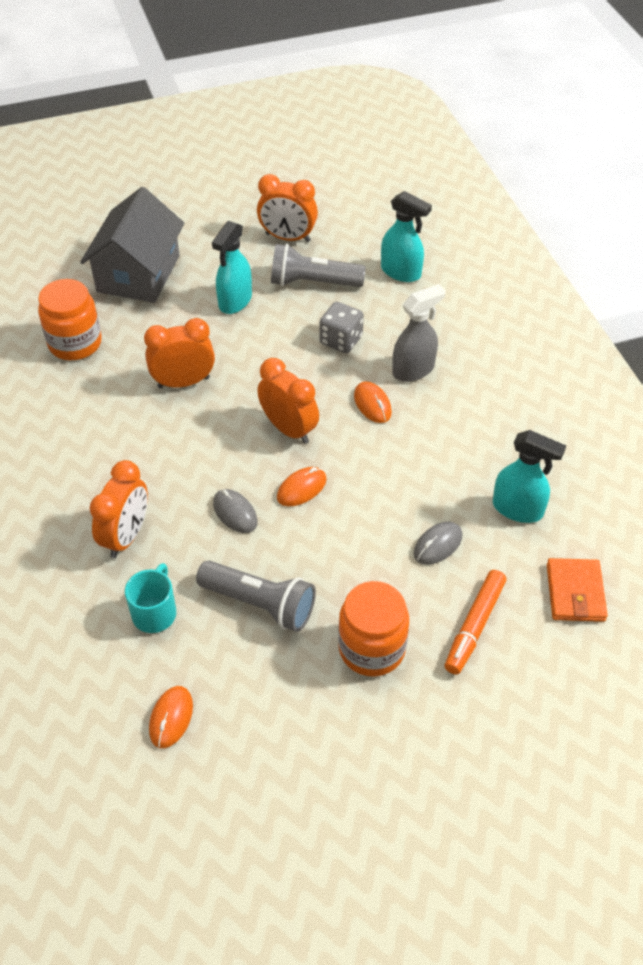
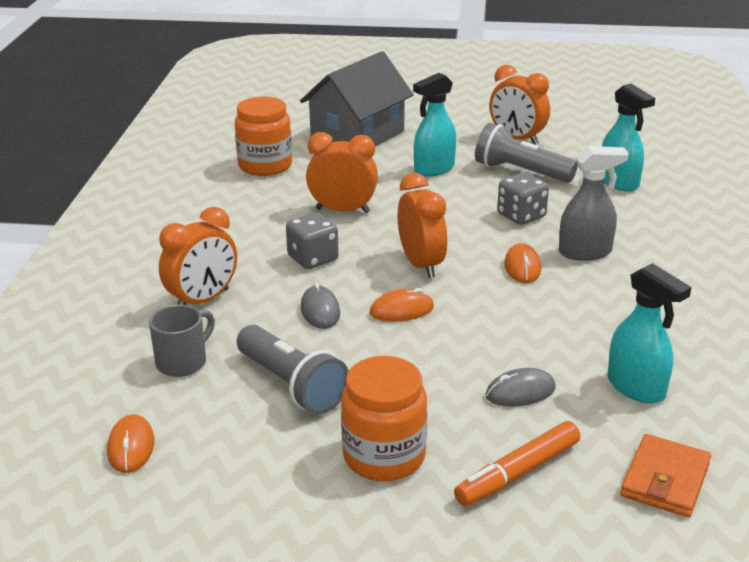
camera: 25 degrees right, 20 degrees down
turquoise mug [125,563,176,633] -> grey mug [149,305,215,377]
orange mouse [149,686,193,748] -> orange mouse turned 45 degrees counterclockwise [107,414,154,473]
none -> grey dice [286,212,339,269]

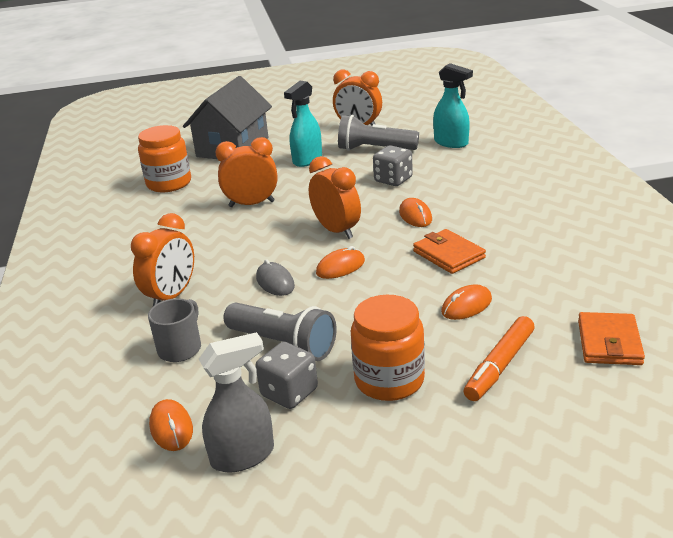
camera: 15 degrees left, 0 degrees up
grey dice [286,212,339,269] -> grey dice moved to [256,342,318,409]
grey mouse [485,368,556,407] -> orange mouse [441,284,492,320]
grey spray bottle [559,146,628,261] -> grey spray bottle moved to [199,332,274,473]
turquoise spray bottle [607,263,691,403] -> none
none -> orange wallet [413,229,486,274]

